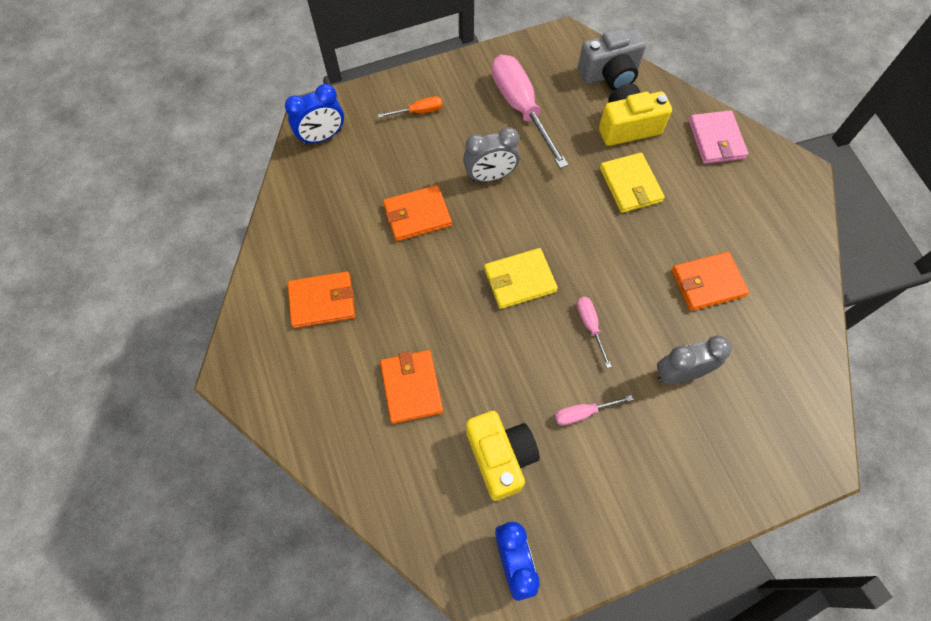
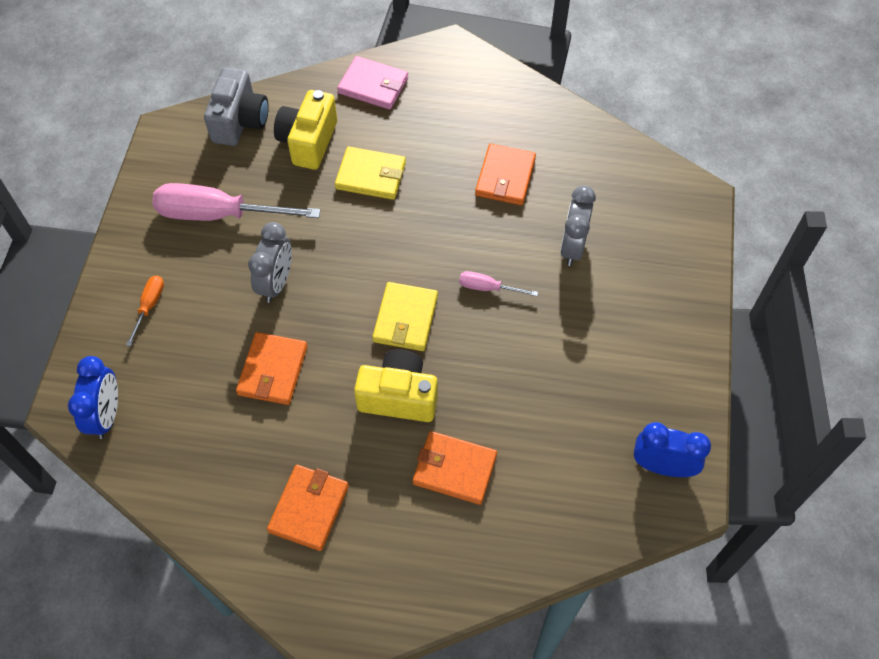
camera: 60 degrees left, 5 degrees down
yellow camera [466,411,540,501] -> yellow camera moved to [354,349,438,422]
pink screwdriver [555,395,633,426] -> none

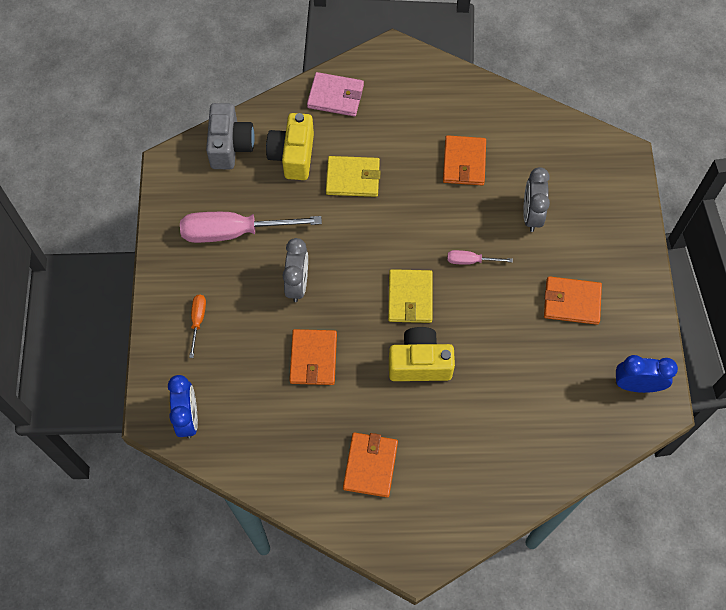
camera: 10 degrees left, 5 degrees up
orange wallet [413,431,497,505] -> orange wallet moved to [544,276,602,325]

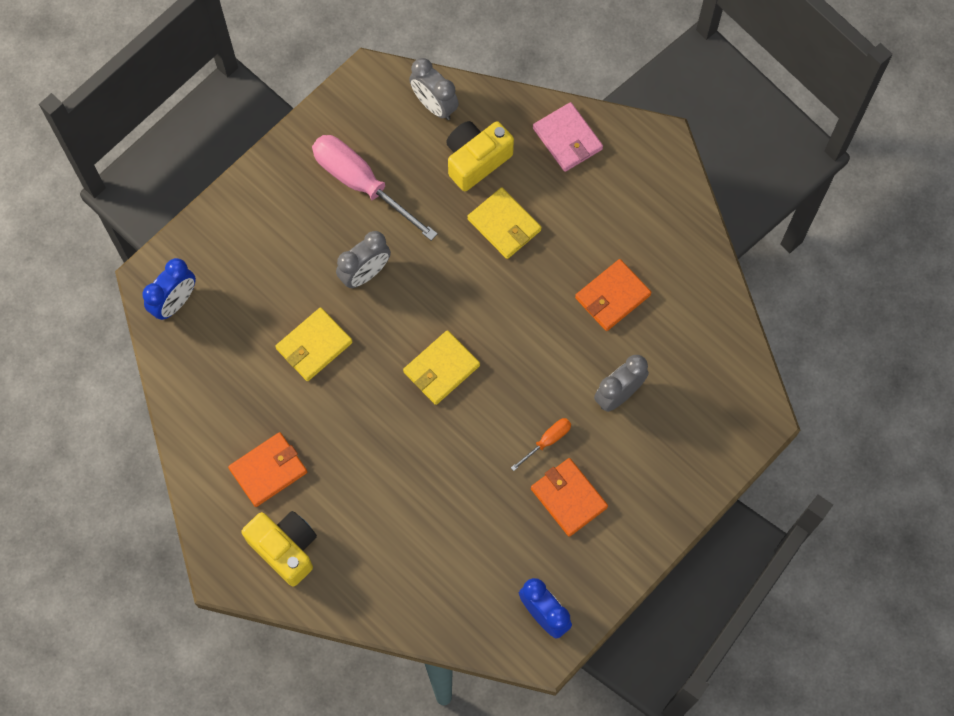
camera: 45 degrees right, 5 degrees up
orange screwdriver [189,295,206,358] -> orange screwdriver moved to [511,418,571,471]
grey camera [206,103,255,169] -> grey clock [409,58,459,120]
orange wallet [289,329,337,385] -> yellow wallet [275,307,353,381]
yellow camera [389,327,455,381] -> yellow camera moved to [242,511,317,587]
pink screwdriver [447,250,513,265] -> none

